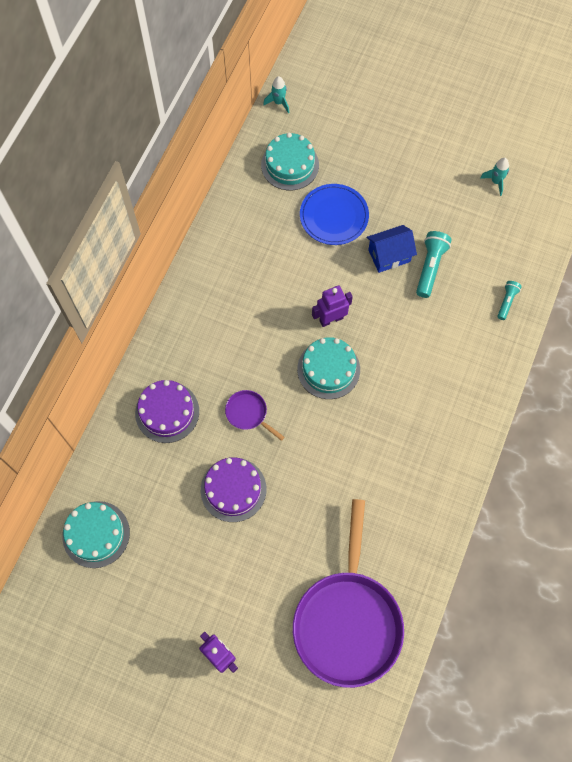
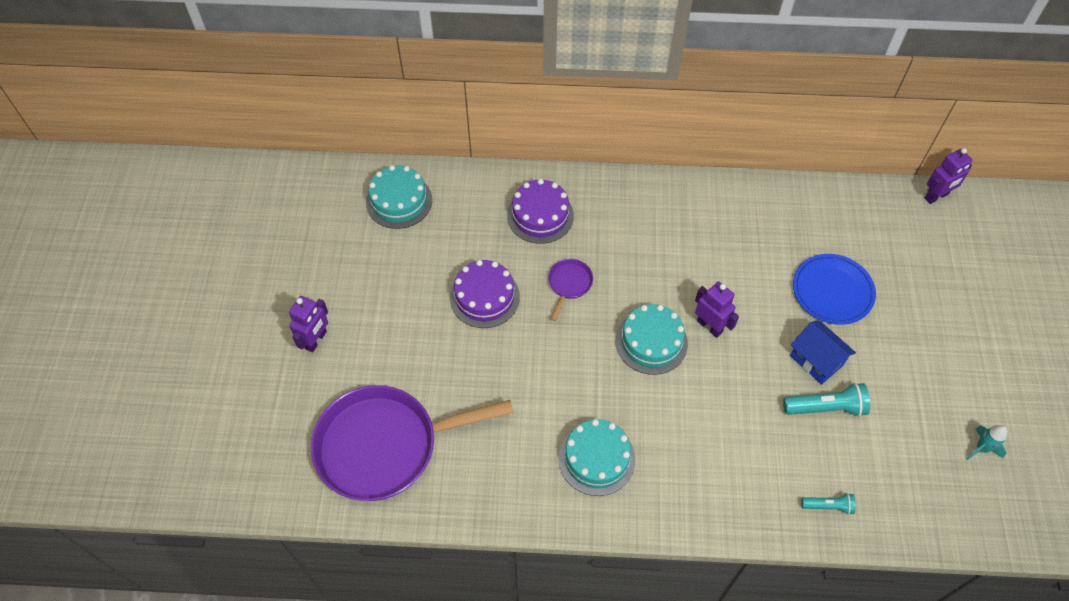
camera: 70 degrees right, 10 degrees down
turquoise cake [261,133,319,190] -> turquoise cake moved to [558,419,635,496]
turquoise rocket [263,76,289,114] -> purple robot [925,148,972,204]

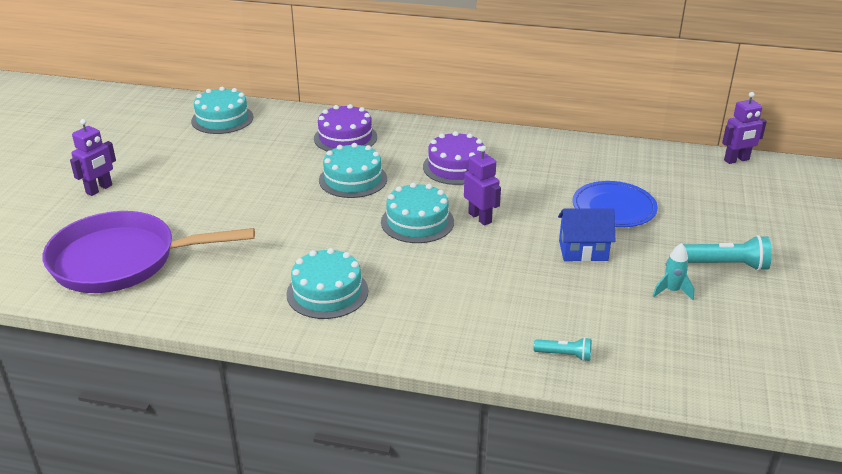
camera: 10 degrees right, 25 degrees down
purple cake [450,260,520,328] -> purple cake moved to [423,131,485,185]
purple pan [548,259,593,321] -> turquoise cake [319,143,387,198]
turquoise flashlight [783,383,870,417] -> turquoise flashlight moved to [683,235,772,271]
blue house [790,320,856,385] -> blue house turned 60 degrees counterclockwise [558,209,615,262]
turquoise rocket [966,425,1008,460] -> turquoise rocket moved to [653,243,694,300]

